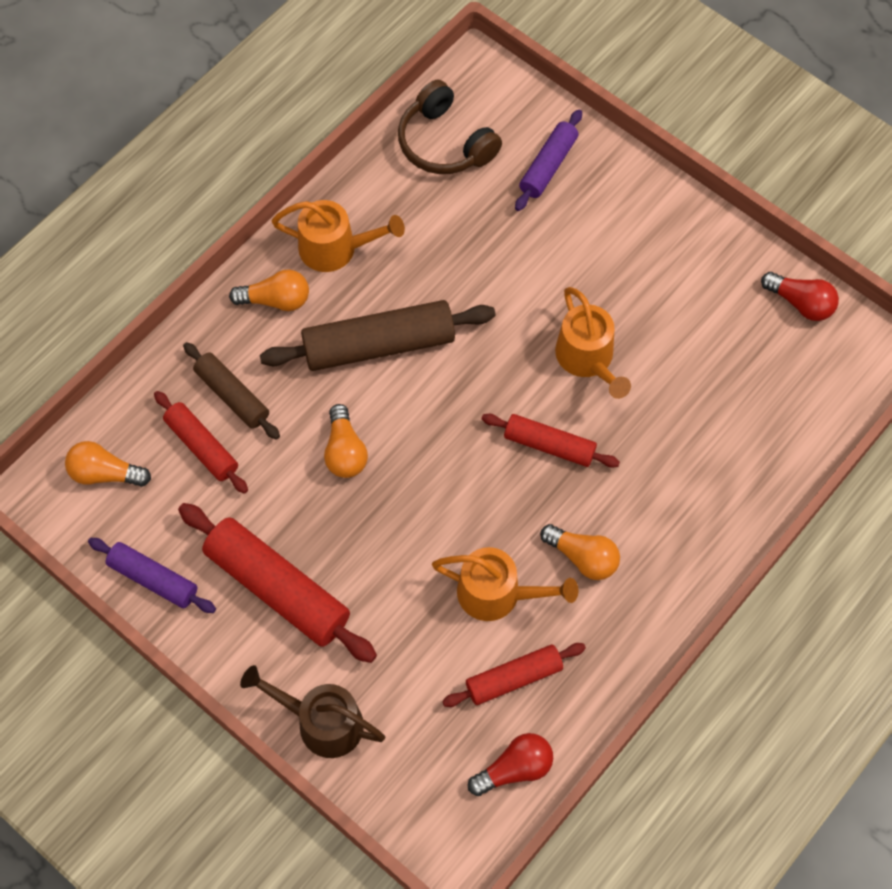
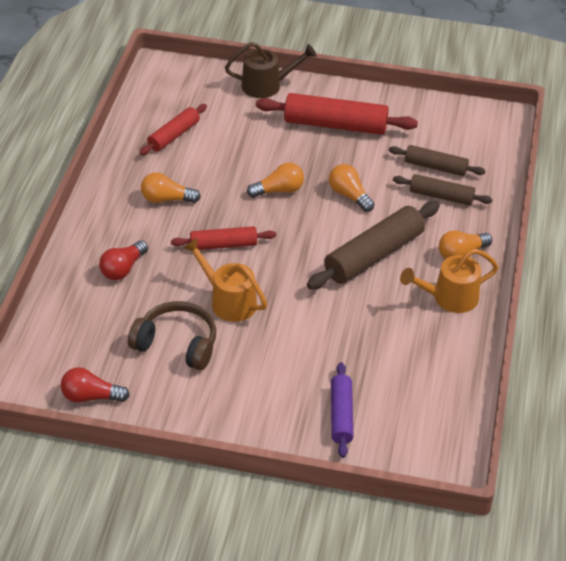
camera: 150 degrees right, 20 degrees down
orange light bulb [65,441,151,487] -> orange light bulb moved to [247,163,304,198]
purple rolling pin [88,538,216,613] -> none
red rolling pin [154,391,248,494] -> brown rolling pin [389,145,486,176]
brown headphones [398,80,502,174] -> brown headphones moved to [128,301,216,370]
orange watering can [432,547,578,621] -> none
red light bulb [468,733,553,796] -> red light bulb moved to [99,240,148,280]

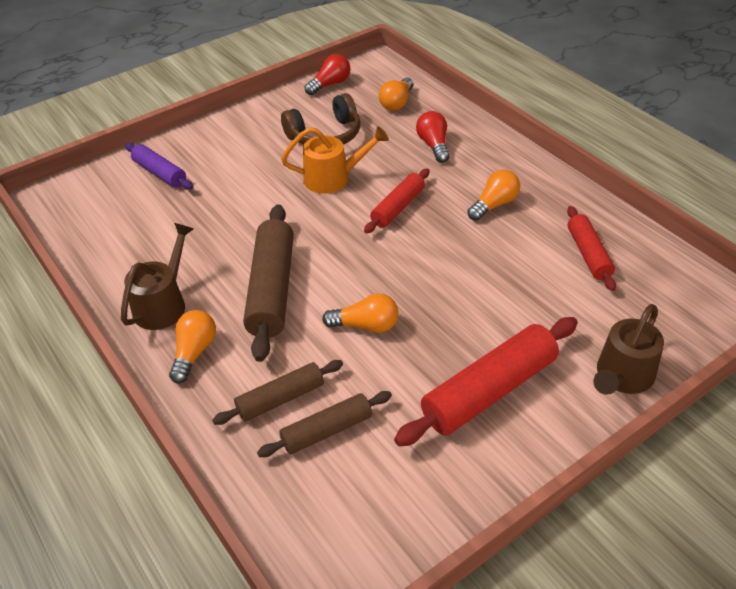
camera: 135 degrees right, 0 degrees up
orange light bulb [247,163,304,198] -> orange light bulb moved to [379,78,414,111]
orange watering can [400,249,498,313] -> brown watering can [121,223,194,330]

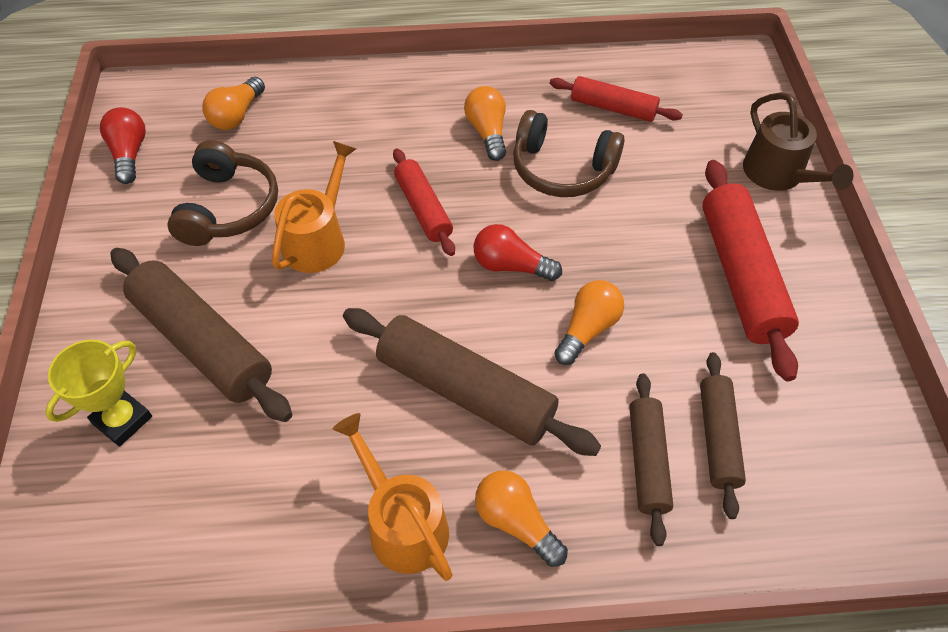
camera: 60 degrees left, 10 degrees up
brown watering can [121,223,194,330] -> orange watering can [333,413,452,581]
purple rolling pin [125,143,193,190] -> yellow trophy [45,340,152,447]
orange light bulb [379,78,414,111] -> orange light bulb turned 60 degrees clockwise [202,77,265,130]
red light bulb [416,111,449,163] -> red light bulb moved to [474,224,562,281]
none -> brown rolling pin [110,248,292,422]
none -> brown headphones [513,110,625,197]

